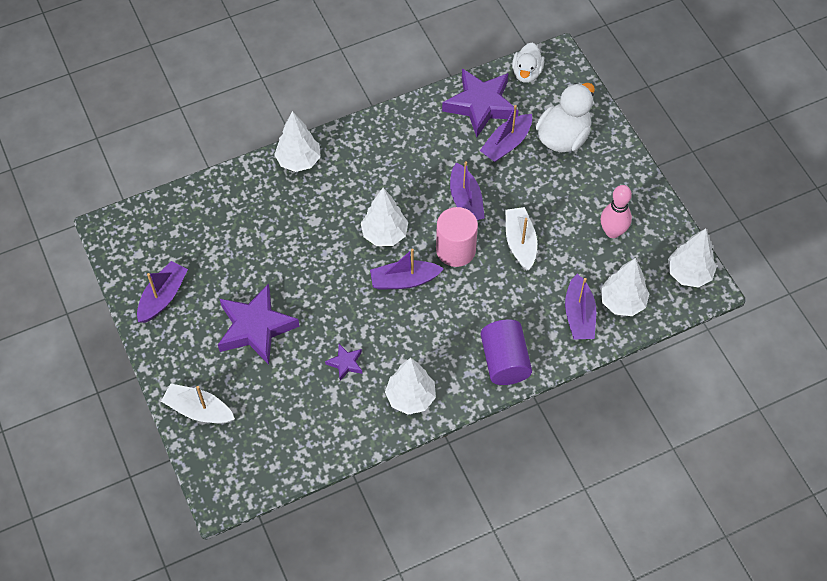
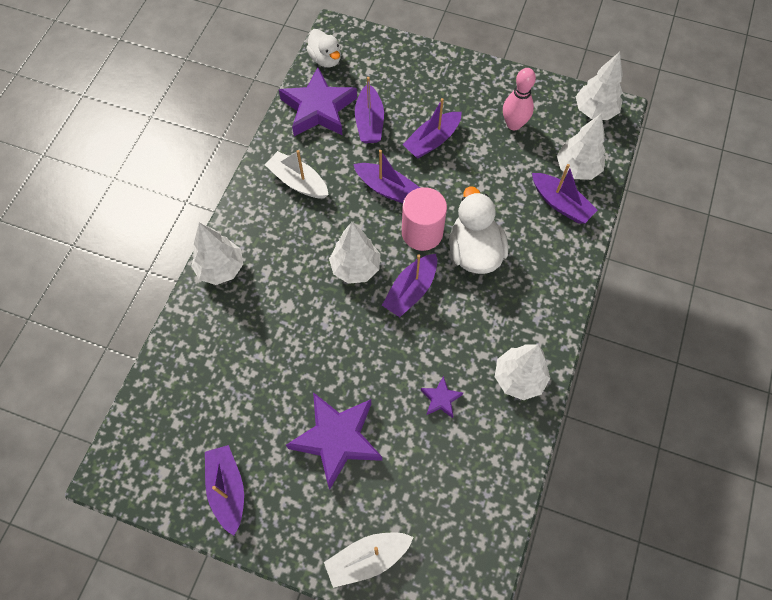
camera: 45 degrees left, 5 degrees up
purple cylinder [481,319,532,385] -> none
white boat [505,207,537,270] -> white boat moved to [265,150,329,199]
white duck [536,83,595,152] -> white duck moved to [449,186,508,274]
none -> purple boat [402,98,462,158]

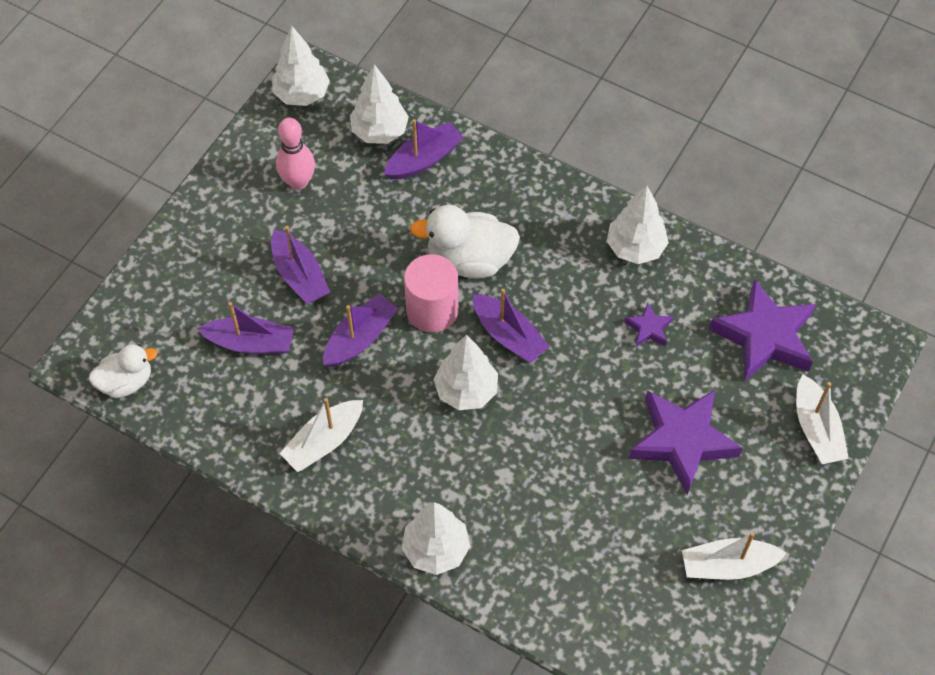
camera: 80 degrees left, 5 degrees down
purple boat [205,445,244,536] -> white boat [682,532,787,580]
purple star [279,67,357,136] -> purple star moved to [709,279,816,381]

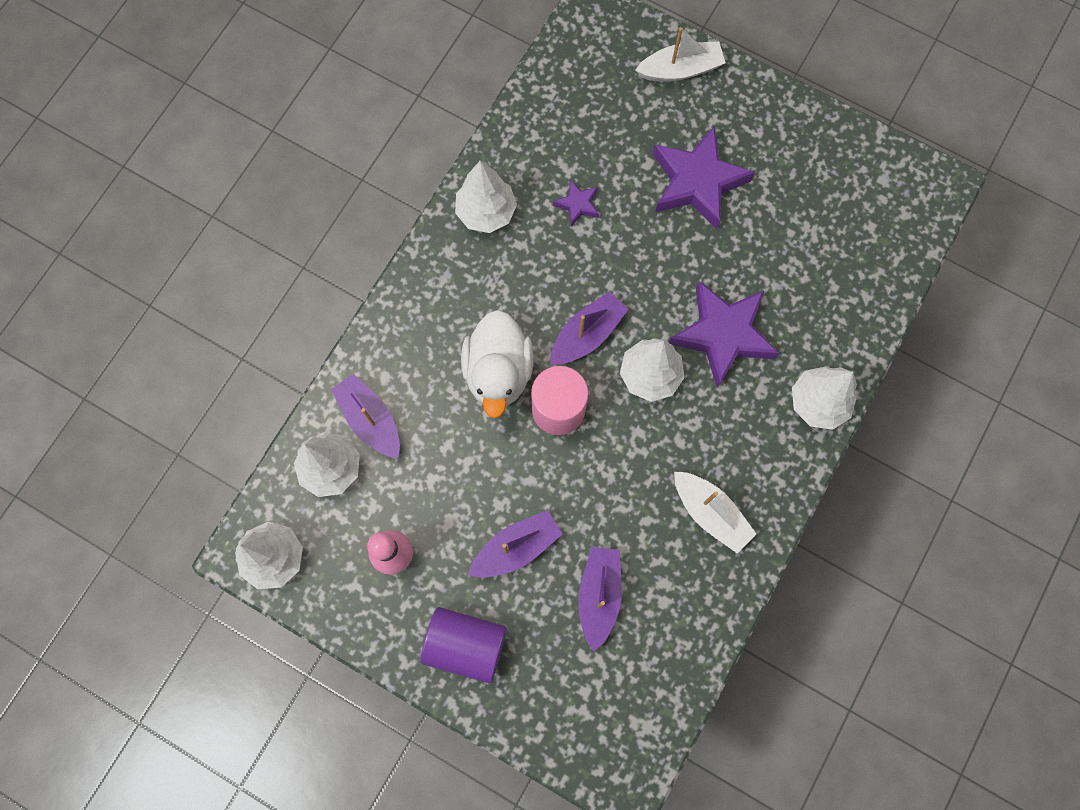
camera: 90 degrees left, 15 degrees up
white duck [89,344,157,398] -> none
purple boat [323,294,399,367] -> none
white boat [682,532,787,580] -> none
purple star [709,279,816,381] -> purple star moved to [669,282,779,388]
none -> purple cylinder [421,607,507,683]

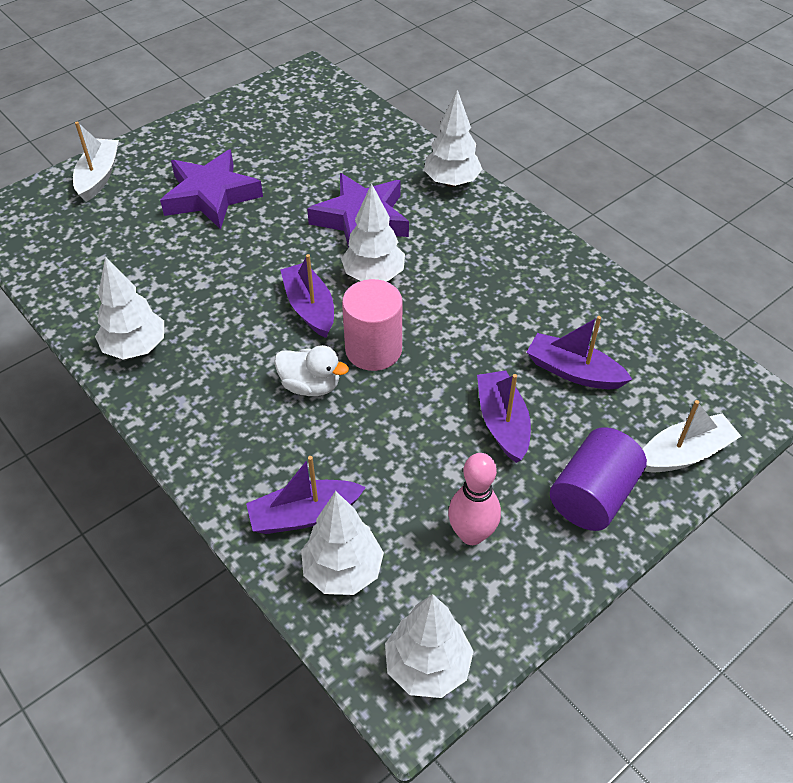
camera: 70 degrees left, 25 degrees down
white duck [461,310,534,418] -> white duck [274,345,349,396], size x0.64
purple star [553,180,599,227] -> none
white boat [674,472,756,554] -> white boat moved to [643,400,741,472]

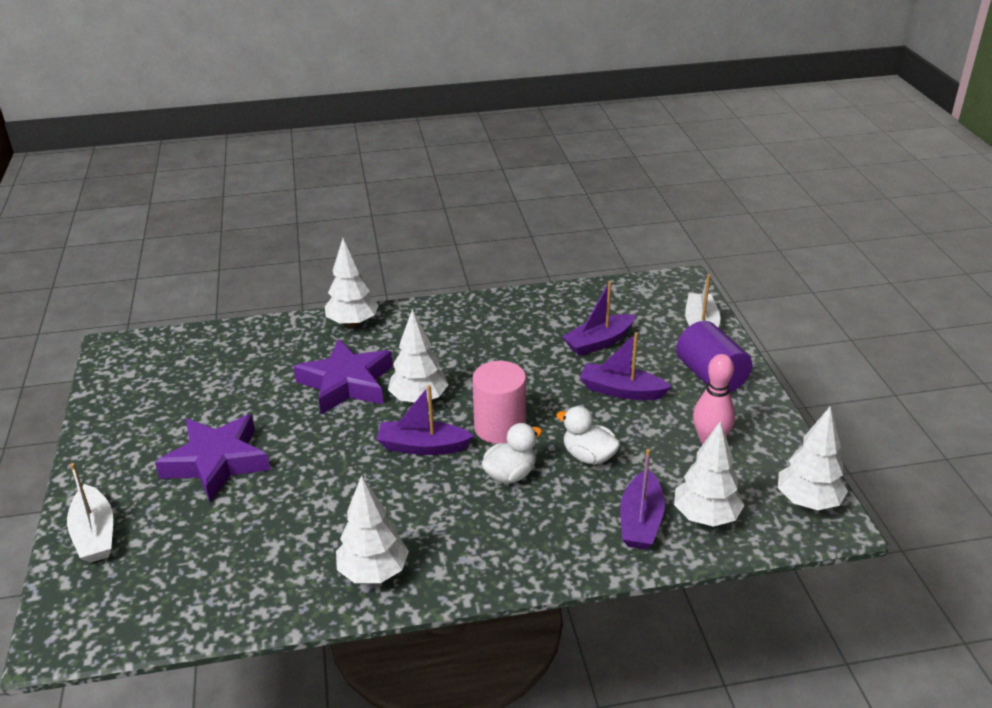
camera: 60 degrees left, 15 degrees down
white boat [73,122,119,202] -> white boat turned 150 degrees counterclockwise [67,463,113,563]
none -> white duck [556,406,620,465]

